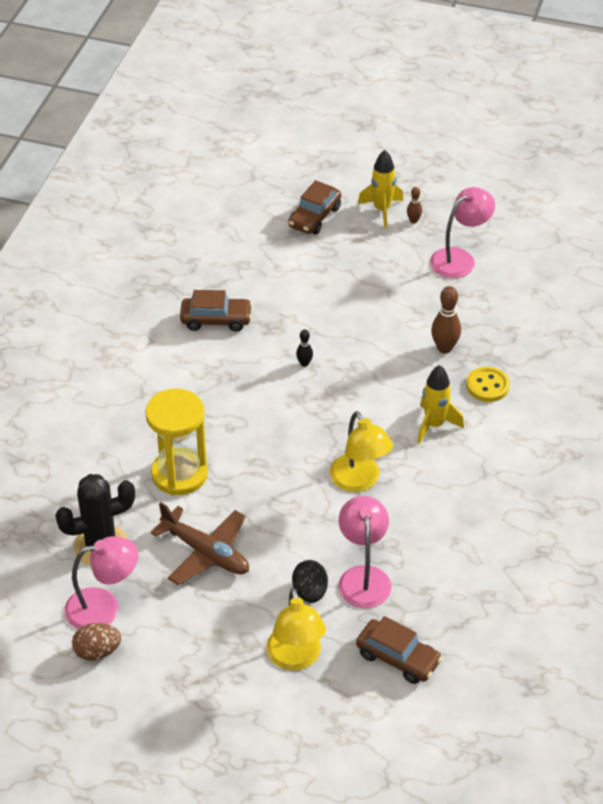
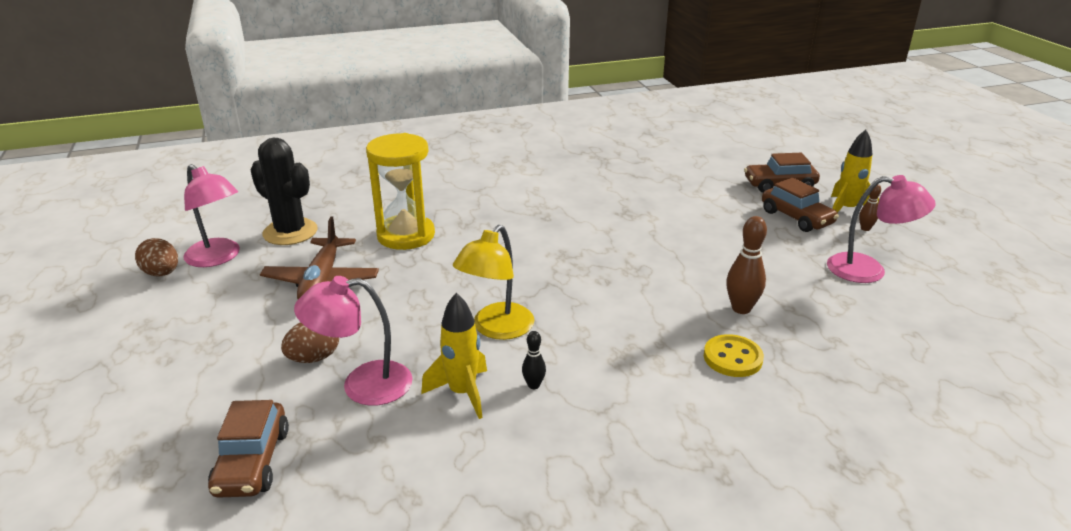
camera: 55 degrees right, 15 degrees down
brown car [180,290,252,332] -> brown car moved to [762,178,839,232]
yellow lamp [266,588,326,670] -> none
black egg [292,560,328,603] -> brown egg [281,322,339,363]
black bowling pin [296,329,313,367] -> black bowling pin moved to [522,331,546,389]
pink lamp [338,496,391,608] -> pink lamp turned 150 degrees counterclockwise [294,276,413,406]
yellow rocket [417,365,464,444] -> yellow rocket moved to [421,293,487,419]

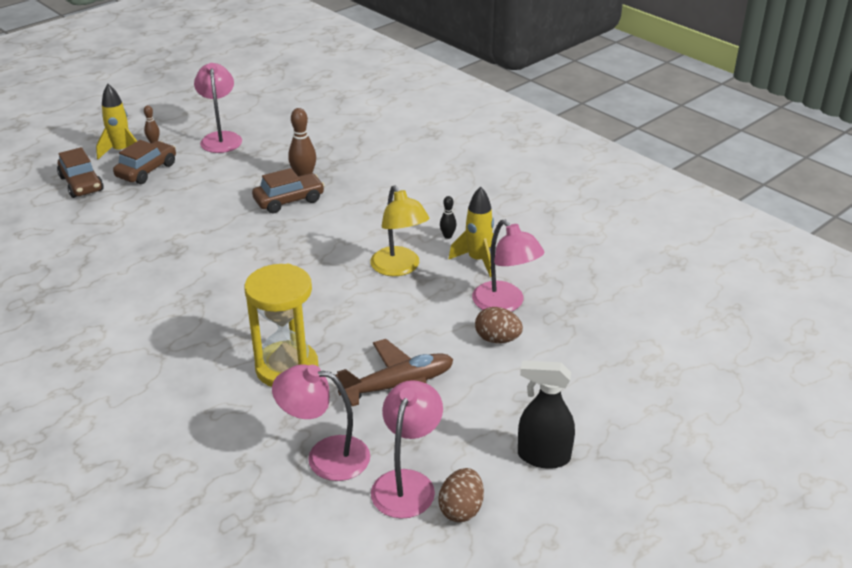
camera: 115 degrees left, 5 degrees up
brown car [208,400,289,498] -> brown car moved to [252,168,325,213]
black cactus [251,137,318,245] -> pink lamp [272,365,370,481]
yellow lamp [453,225,534,340] -> yellow lamp turned 60 degrees clockwise [370,186,430,276]
yellow button [704,334,764,377] -> none
none -> black spray bottle [518,361,575,469]

